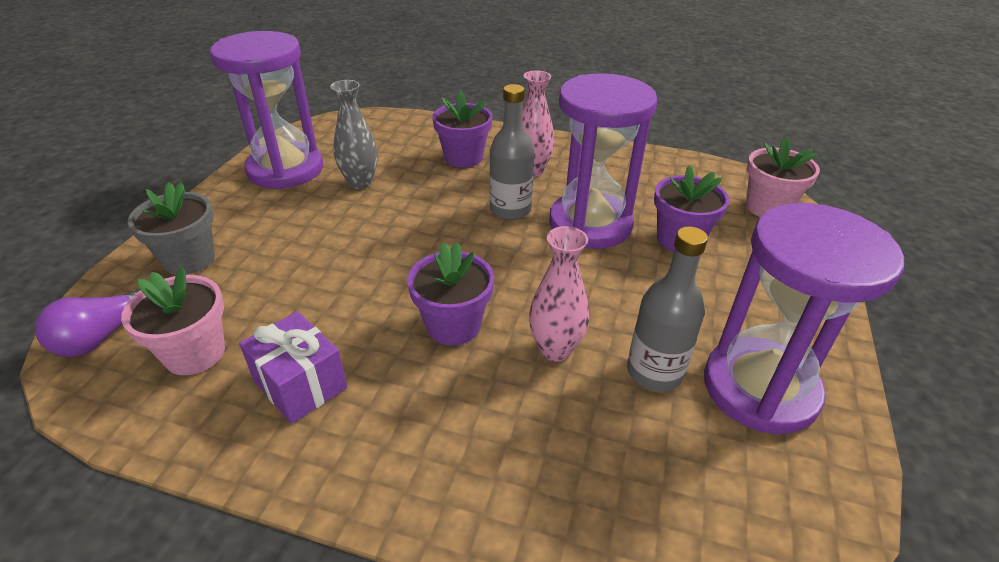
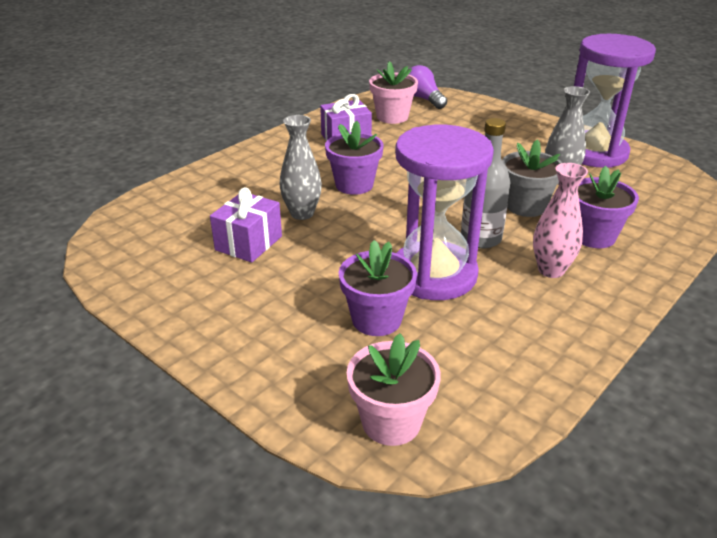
camera: 115 degrees right, 5 degrees down
grey flower pot [128,182,215,275] -> grey flower pot moved to [502,139,562,217]
pink vase [529,226,589,362] -> grey vase [279,115,322,220]
grey bottle [627,226,708,392] -> purple gift [210,187,282,263]
purple hourglass [704,203,904,434] -> none

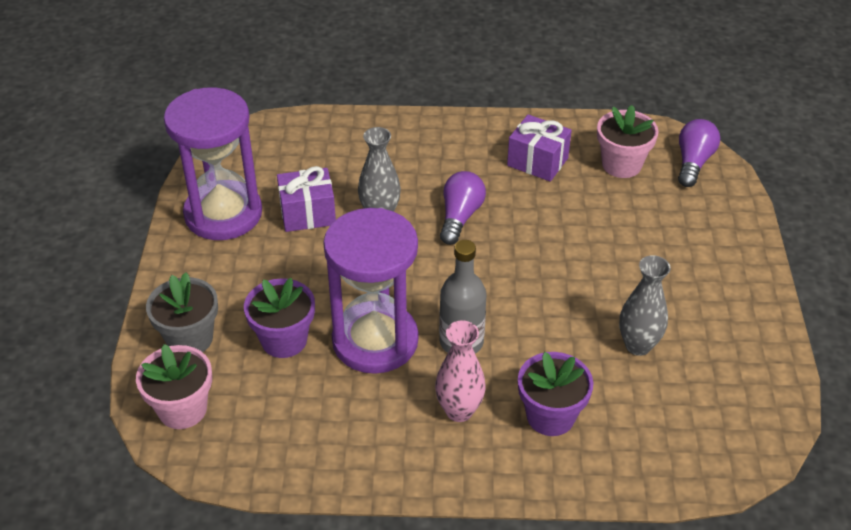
camera: 50 degrees right, 10 degrees up
purple flower pot [325,121,384,195] -> purple light bulb [440,171,486,245]
grey flower pot [502,139,562,217] -> grey flower pot moved to [146,272,218,352]
purple hourglass [574,34,656,168] -> purple hourglass moved to [164,87,262,240]

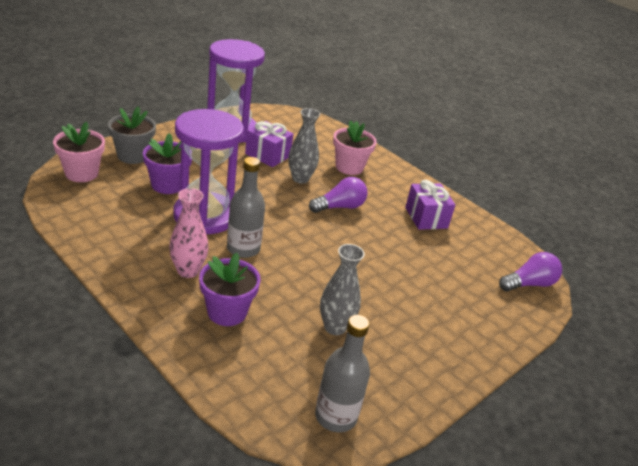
camera: 40 degrees right, 10 degrees down
pink flower pot [597,105,659,178] -> pink flower pot moved to [333,120,377,175]
none -> grey bottle [315,315,370,432]

